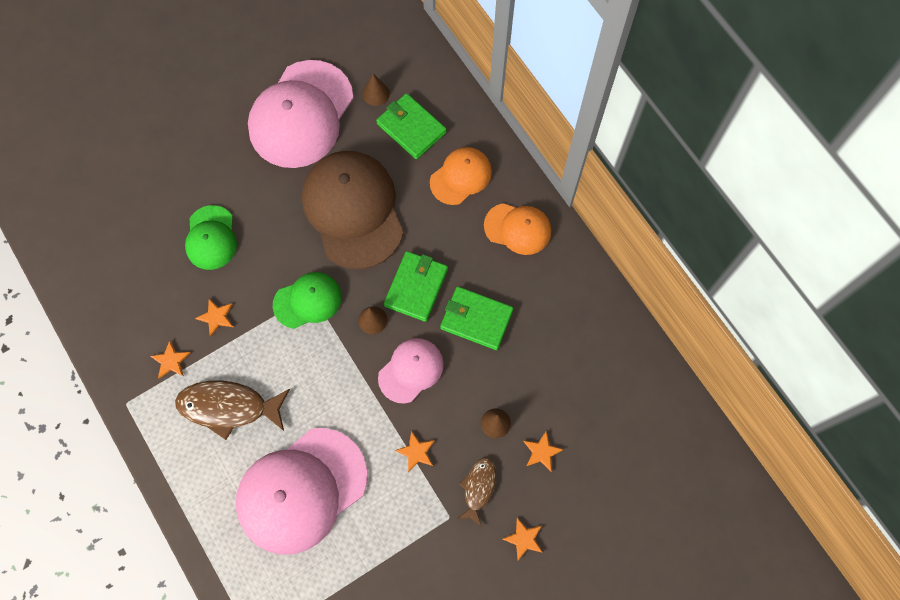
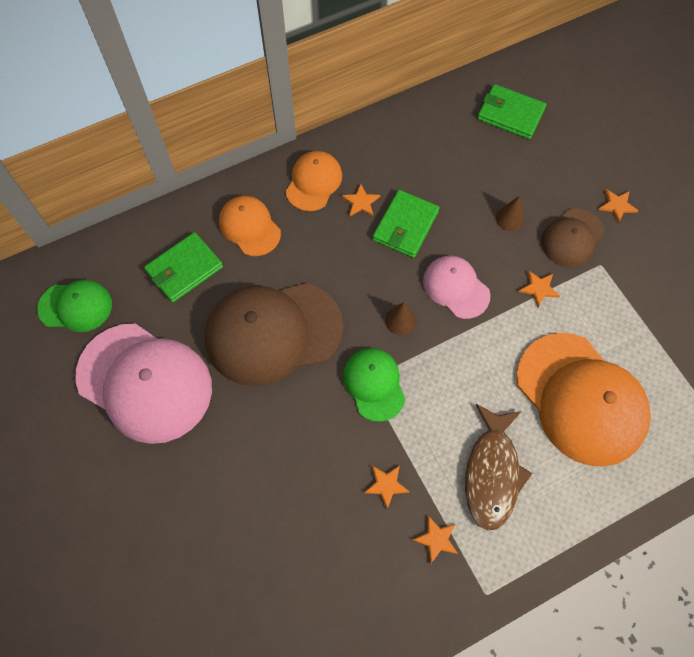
camera: 85 degrees left, 5 degrees down
green cap [185,205,237,270] -> green cap moved to [37,280,112,332]
pink cap [236,428,367,555] -> orange cap [516,333,651,467]
brown cone [363,74,390,106] -> none
green wallet [384,251,448,322] -> green wallet moved to [477,84,546,139]
brown fish [458,457,496,527] -> brown cap [541,208,604,267]
orange star [523,431,564,472] -> orange star moved to [342,184,380,217]

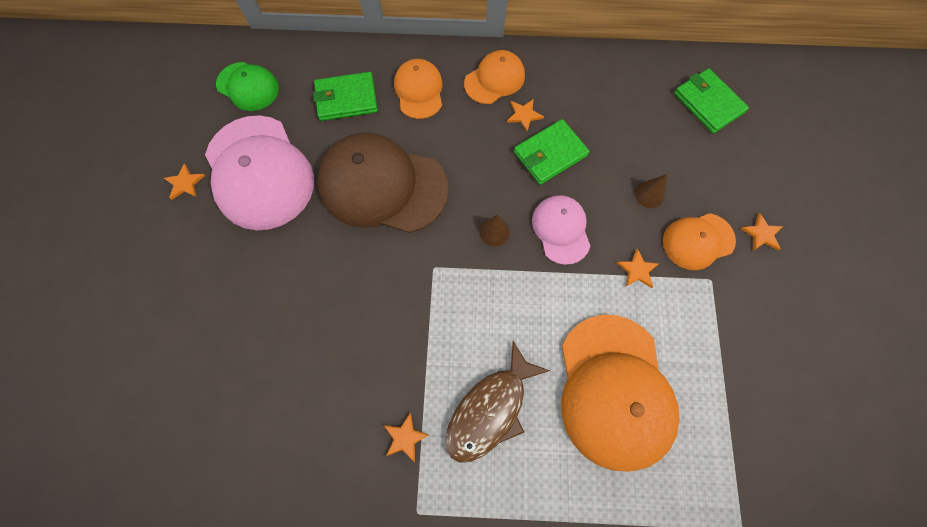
camera: 30 degrees right, 5 degrees up
green cap [343,348,405,422] -> none
orange star [364,465,410,509] -> orange star moved to [164,164,205,200]
brown cap [541,208,604,267] -> orange cap [663,213,736,270]

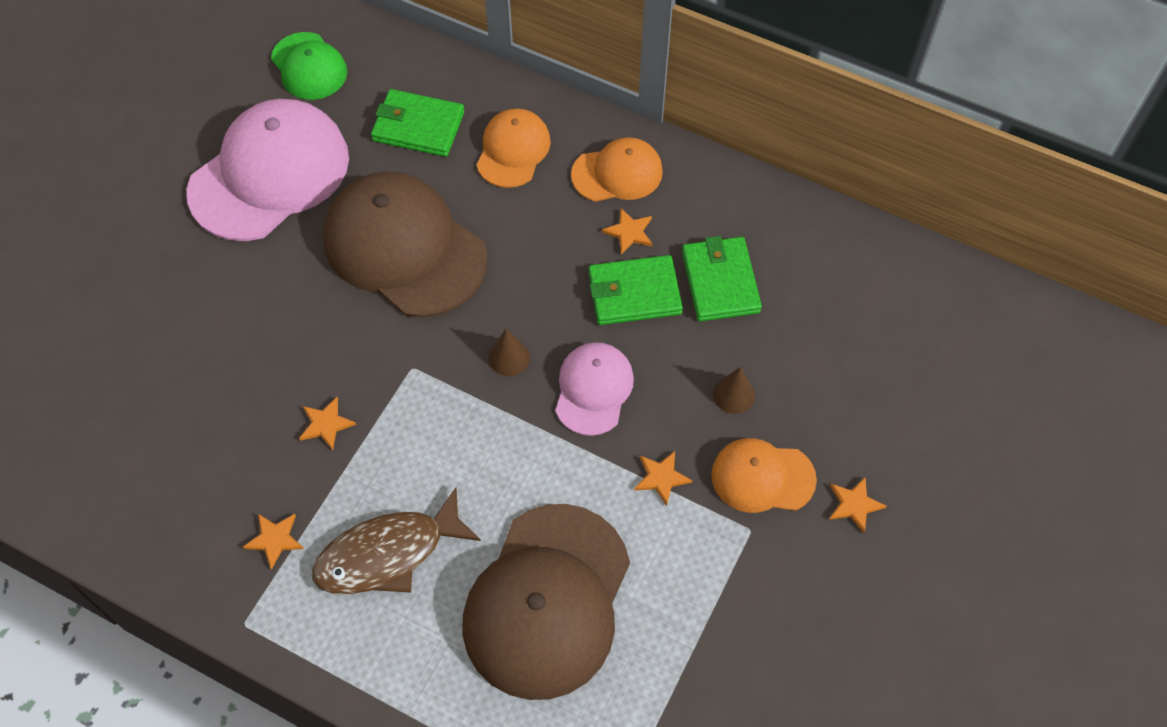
camera: 25 degrees right, 10 degrees down
orange star [164,164,205,200] -> orange star moved to [299,397,356,450]
pink cap [205,115,314,230] -> pink cap turned 135 degrees counterclockwise [187,99,349,241]
orange cap [561,315,680,472] -> brown cap [462,504,630,700]
green wallet [674,68,749,133] -> green wallet moved to [682,236,762,321]

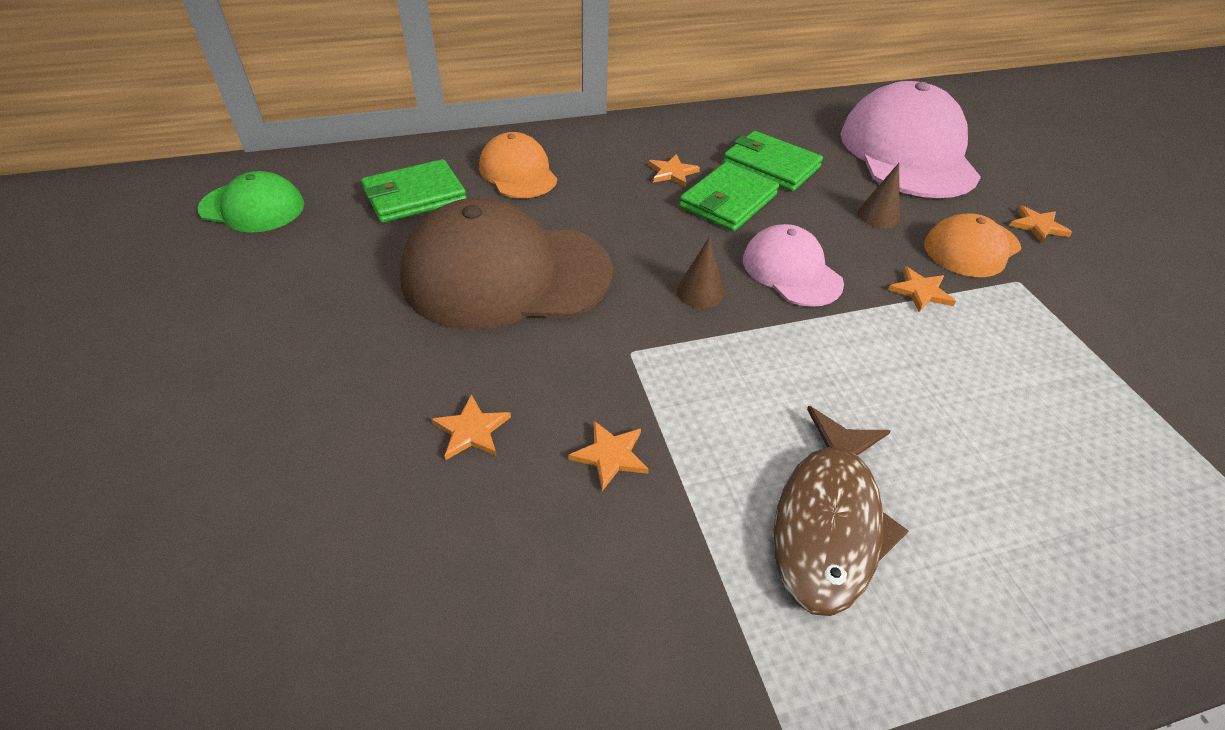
camera: 45 degrees left, 15 degrees down
pink cap [187,99,349,241] -> pink cap moved to [840,81,981,198]
orange star [243,514,304,570] -> orange star moved to [431,394,511,460]
brown cap [462,504,630,700] -> none
orange cap [571,137,663,202] -> none

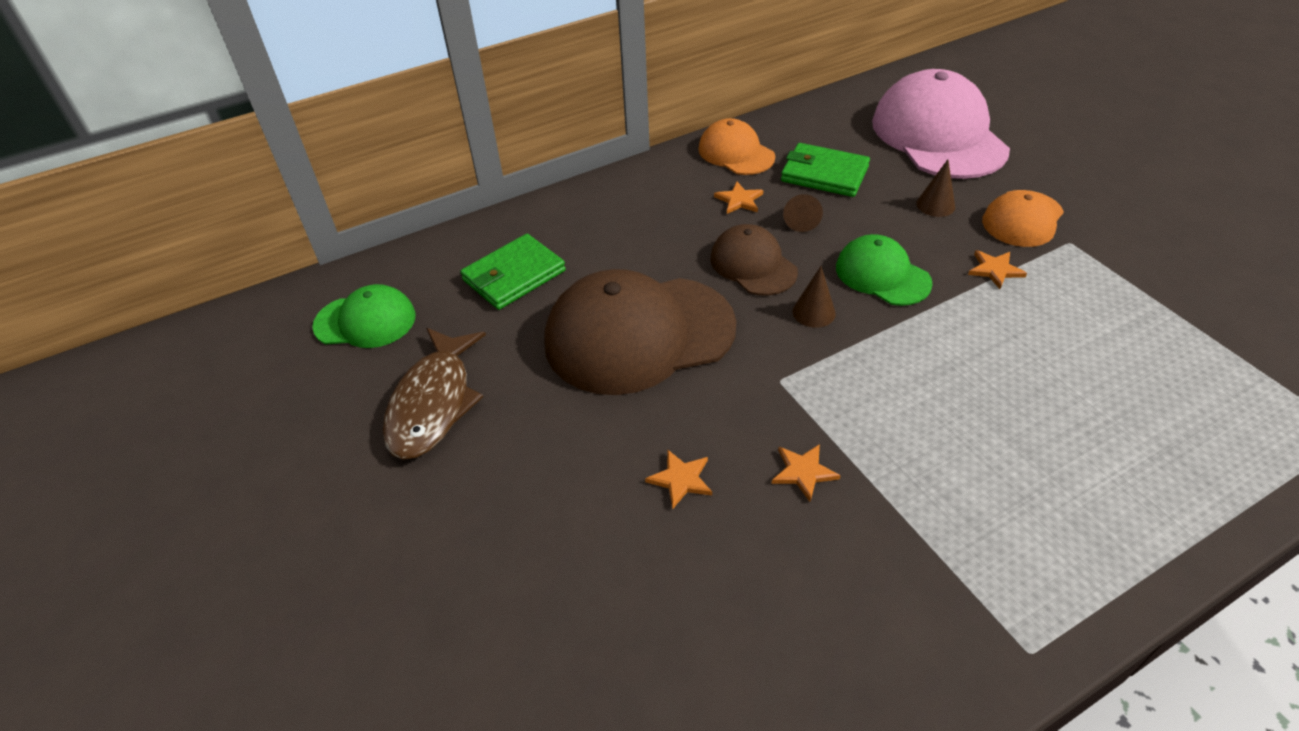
camera: 10 degrees left, 0 degrees up
orange cap [479,132,557,198] -> orange cap moved to [698,118,775,175]
green wallet [679,162,779,231] -> brown cone [783,194,823,232]
pink cap [743,224,844,307] -> green cap [836,234,933,306]
brown fish [773,406,909,616] -> brown fish moved to [382,328,486,460]
orange star [1009,205,1072,243] -> none
none -> brown cap [711,224,798,296]

